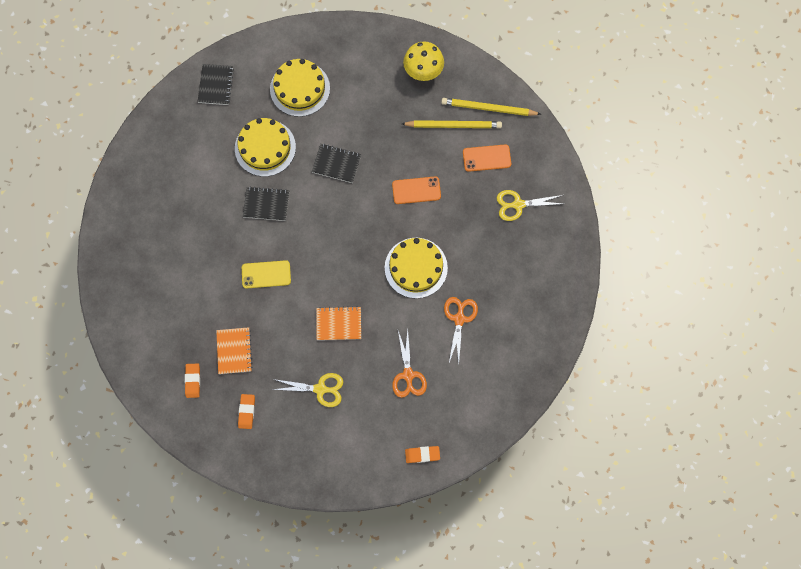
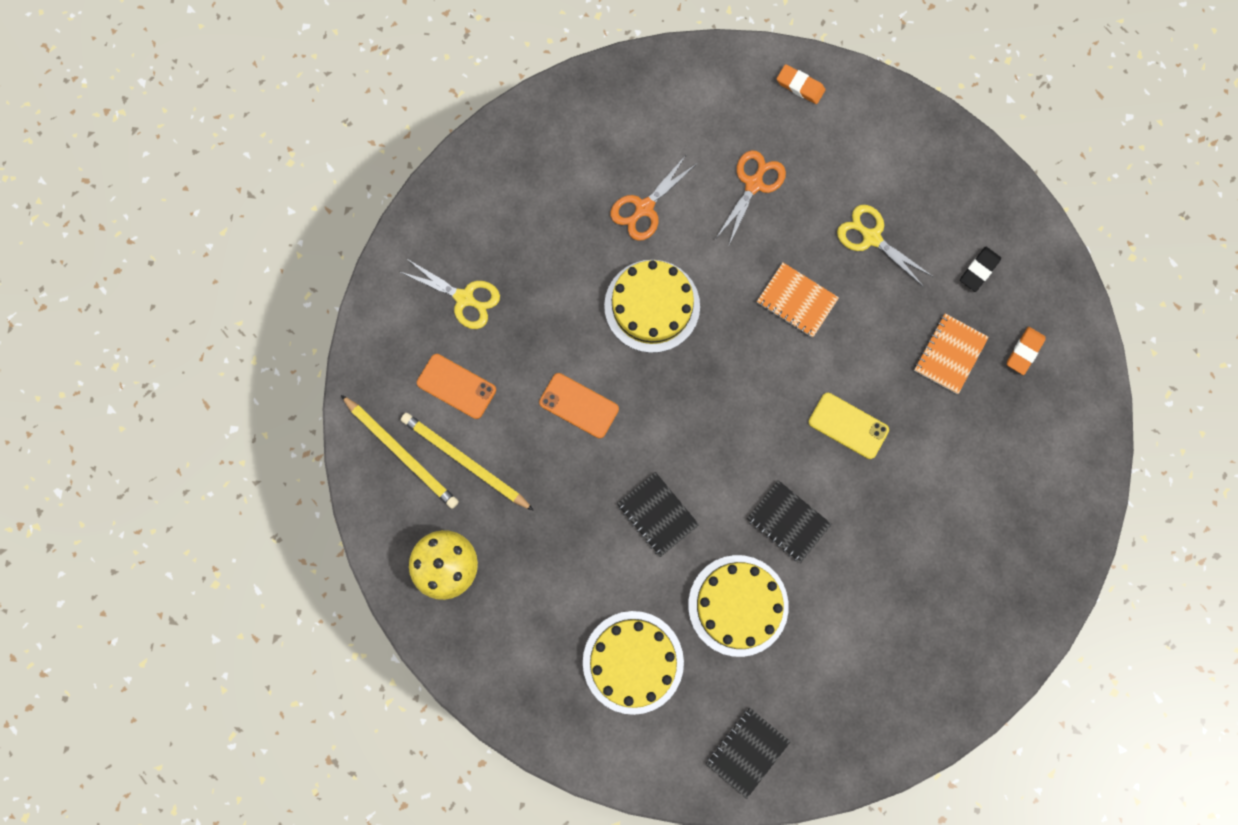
camera: 145 degrees left, 5 degrees up
orange eraser [238,394,255,429] -> black eraser [960,247,1001,292]

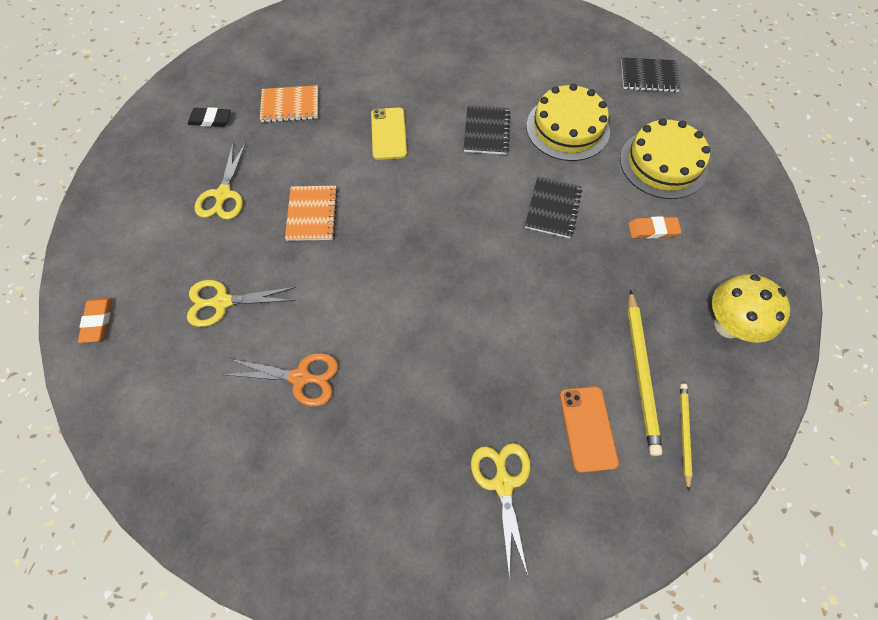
camera: 125 degrees left, 15 degrees down
yellow pencil [341,395,459,509] -> yellow pencil [680,383,692,491], size x0.59
orange phone [539,373,619,438] -> none
yellow cake [604,260,700,353] -> none
orange scissors [716,150,786,245] -> yellow scissors [187,280,296,327]
orange eraser [1007,327,1046,375] -> orange eraser moved to [628,216,681,239]

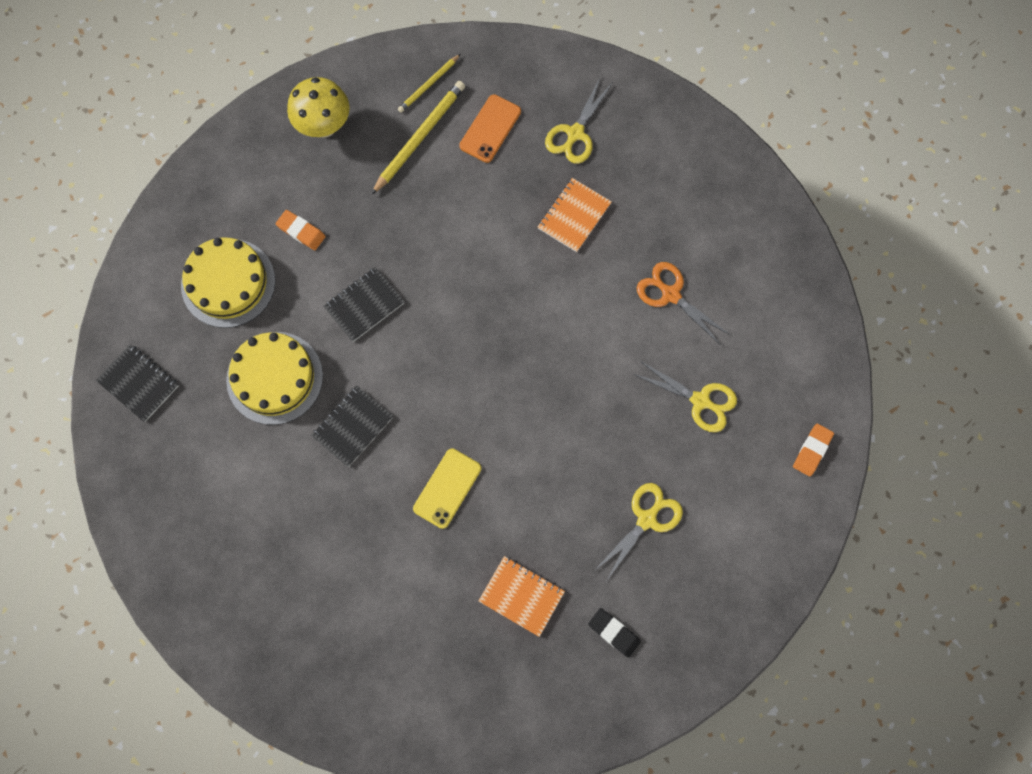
camera: 145 degrees left, 10 degrees up
orange notebook [285,186,338,241] -> orange notebook moved to [538,178,612,252]

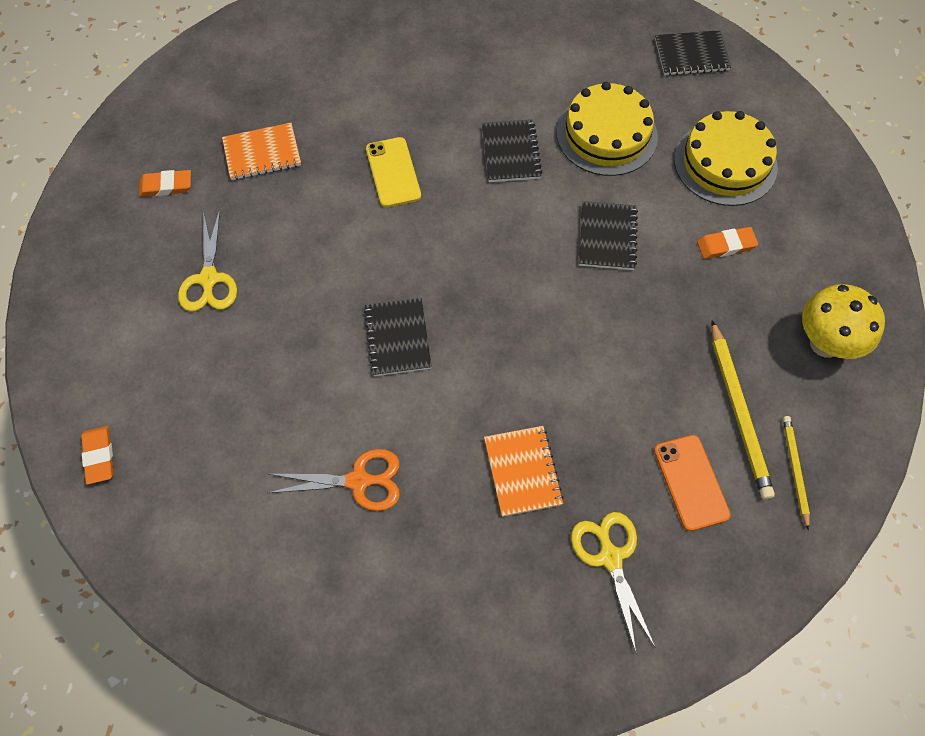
camera: 135 degrees right, 10 degrees down
black eraser [588,608,641,658] -> orange eraser [139,170,191,197]
yellow scissors [633,361,737,432] -> none
none -> black notebook [364,298,432,376]

